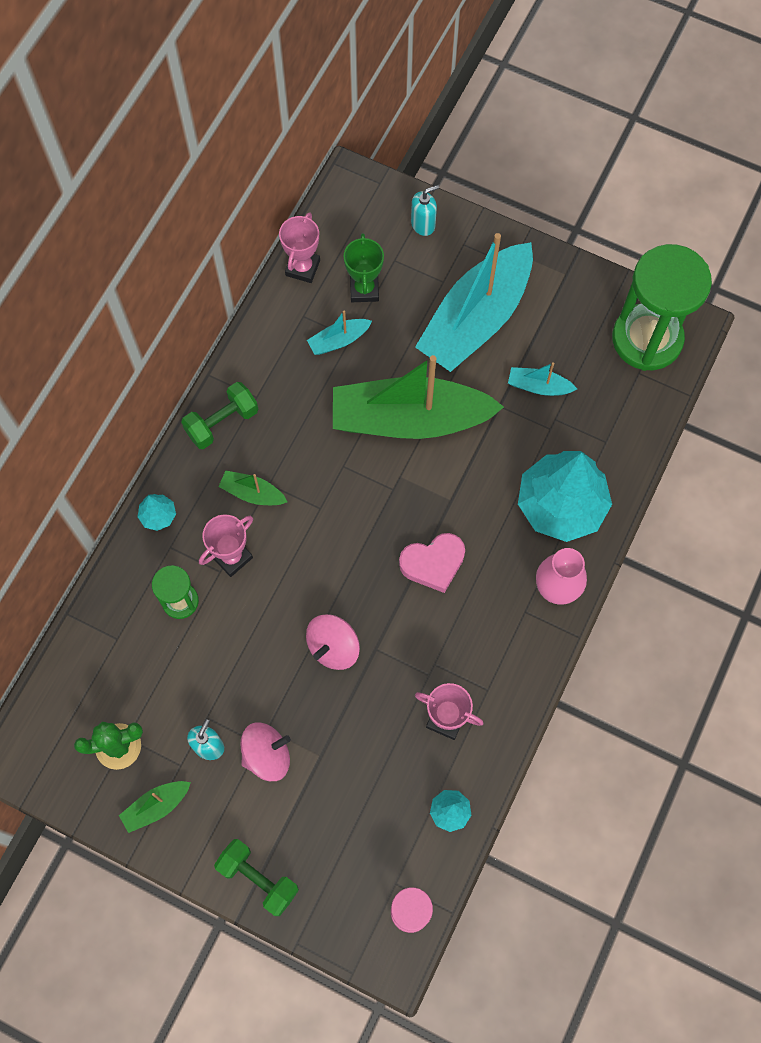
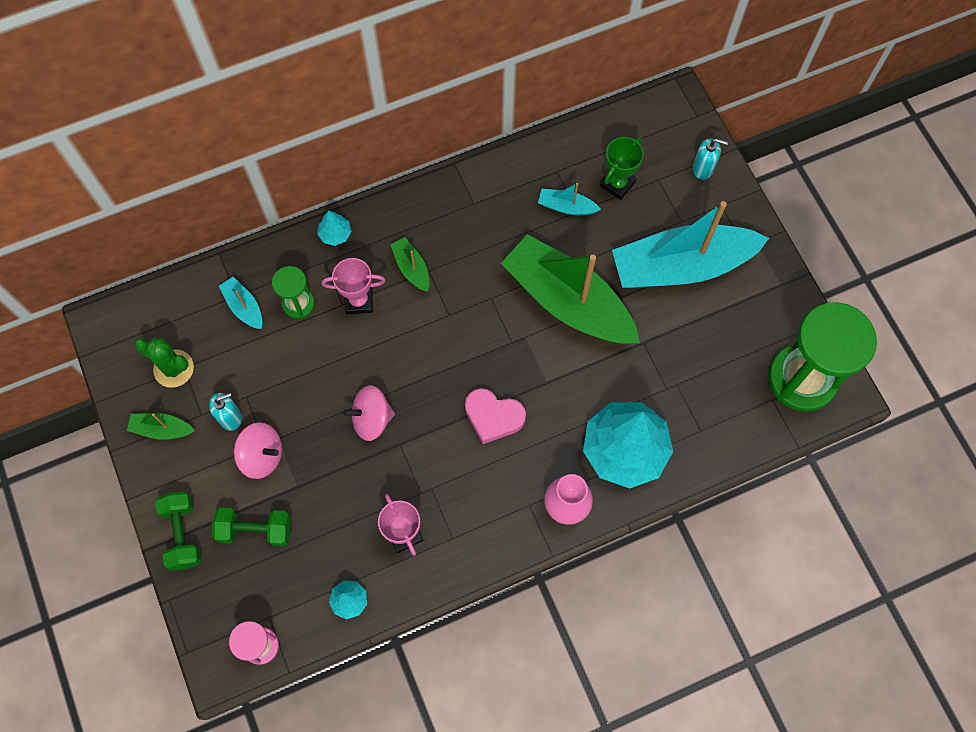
camera: 40 degrees right, 0 degrees up
green dumbbell [181,382,258,449] -> green dumbbell moved to [212,507,291,547]
pink trophy [279,212,320,283] -> none
turquoise boat [508,362,577,396] -> turquoise boat moved to [219,277,262,329]

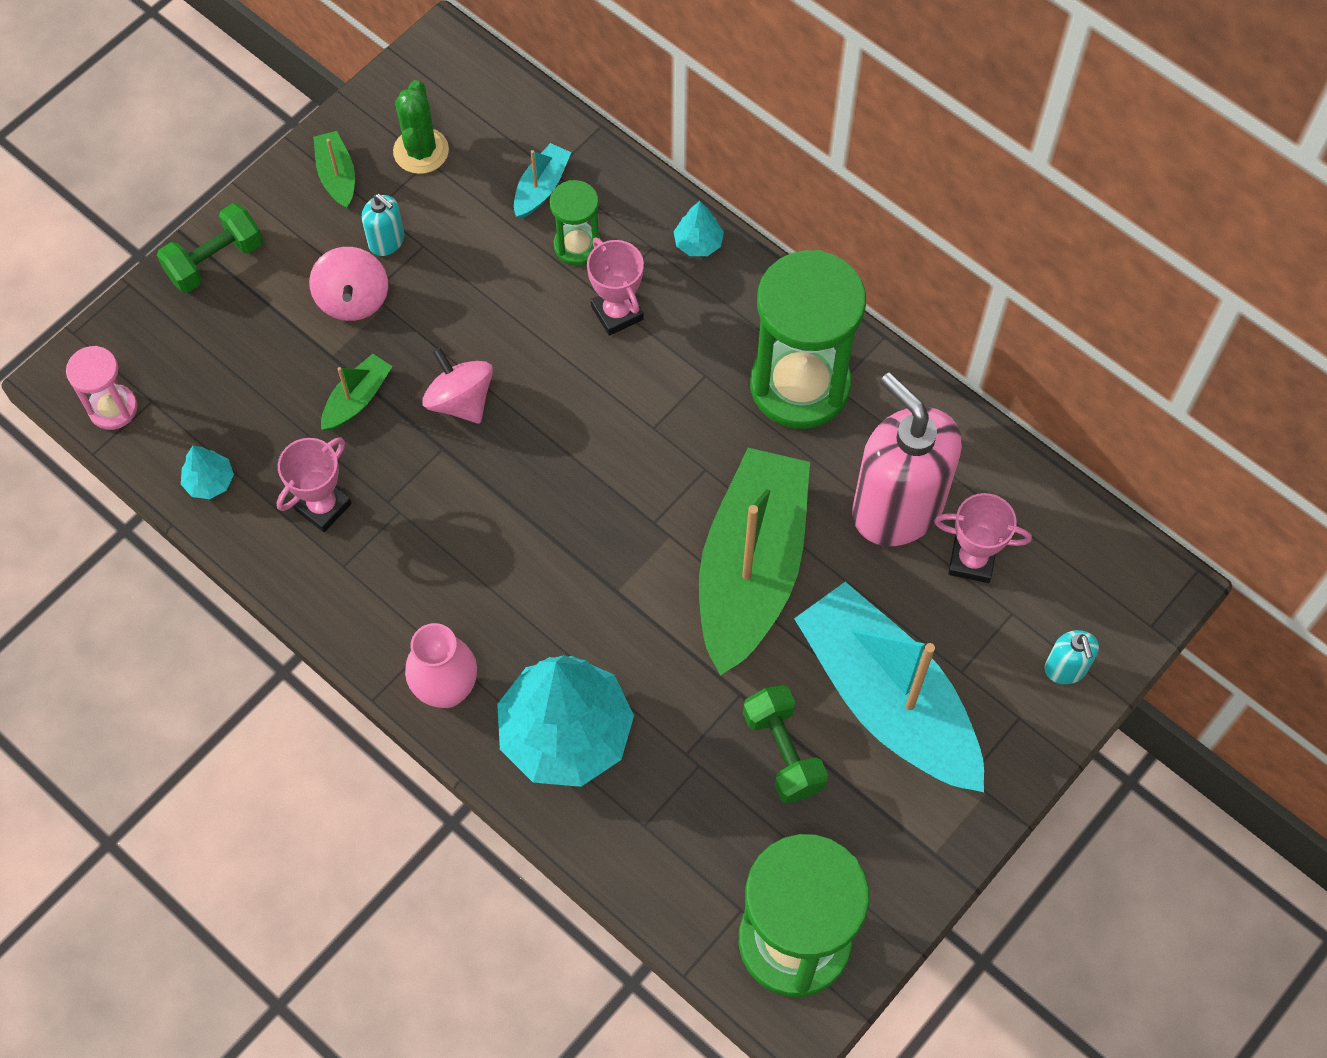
camera: 65 degrees right, 5 degrees down
green dumbbell [212,507,291,547] -> green dumbbell moved to [743,685,828,803]
green boat [390,237,429,292] -> green boat moved to [321,354,393,431]
pink heart [465,388,526,444] -> none
turquoise boat [538,183,601,215] -> pink soap dispenser [852,373,962,546]
green trophy [600,137,644,200] -> pink trophy [934,493,1032,583]
none -> green hourglass [750,250,866,429]

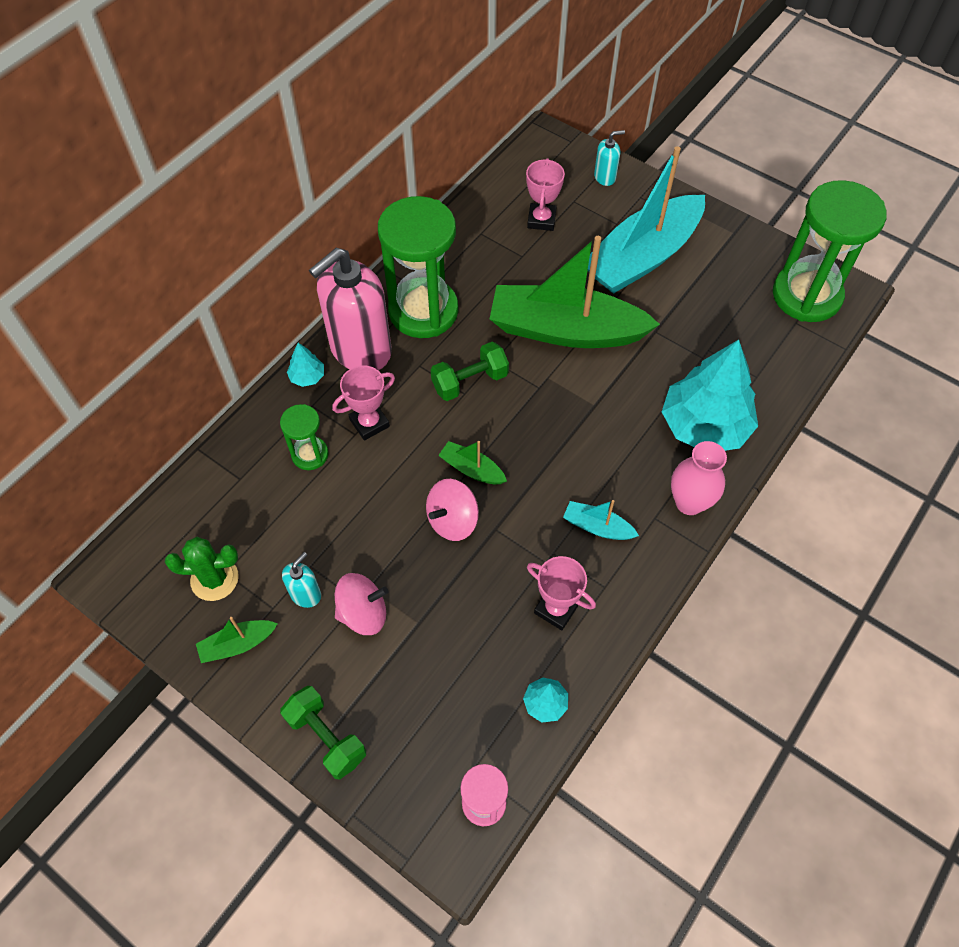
camera: 95 degrees left, 5 degrees down
green boat [321,354,393,431] -> green boat moved to [438,441,507,484]
turquoise boat [514,143,571,219] -> turquoise boat moved to [563,500,639,540]
green dumbbell [743,685,828,803] -> green dumbbell moved to [431,342,509,401]
pink soap dispenser [852,373,962,546] -> pink soap dispenser moved to [309,248,392,370]

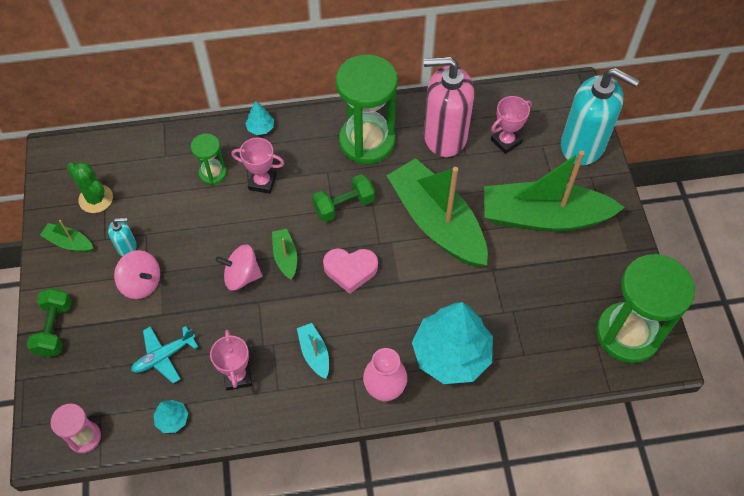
camera: 45 degrees right, 0 degrees up
pink soap dispenser [309,248,392,370] -> pink soap dispenser moved to [424,57,474,157]
green dumbbell [431,342,509,401] -> green dumbbell turned 45 degrees counterclockwise [312,174,375,222]
turquoise boat [588,146,705,294] -> green boat [484,150,625,232]
turquoise soap dispenser [594,130,625,186] -> turquoise soap dispenser [561,68,640,165], size x2.35
none -> turquoise plane [131,326,198,383]
none -> pink heart [323,248,378,294]

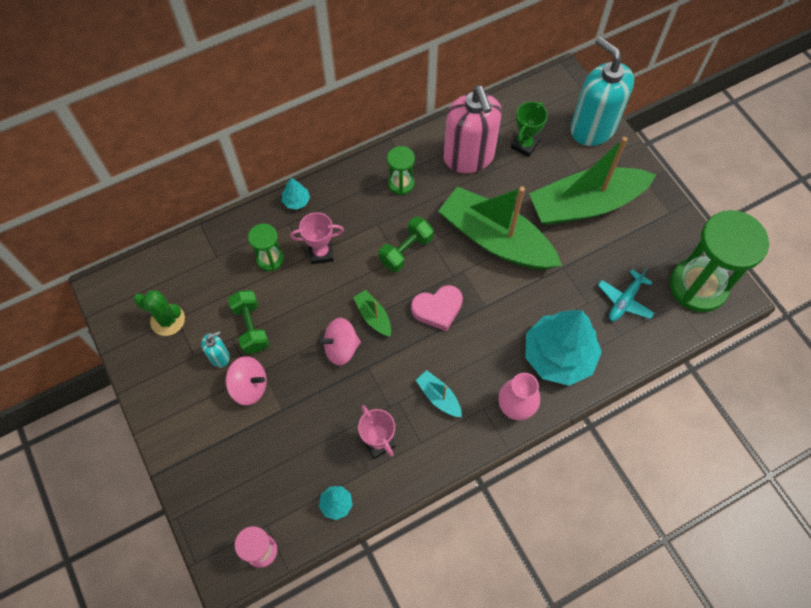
camera: 20 degrees left, 5 degrees up
green dumbbell [27,288,72,357] -> green dumbbell moved to [228,290,269,354]
green boat [40,220,94,252] -> none
turquoise plane [131,326,198,383] -> turquoise plane moved to [598,268,654,321]
green hourglass [336,55,398,164] -> green hourglass [387,146,415,195], size x0.48
pink soap dispenser [424,57,474,157] -> pink soap dispenser turned 90 degrees counterclockwise [443,86,502,173]
pink trophy [491,96,532,154] -> green trophy [511,102,548,157]
turquoise soap dispenser [561,68,640,165] -> turquoise soap dispenser turned 135 degrees counterclockwise [570,37,634,146]

